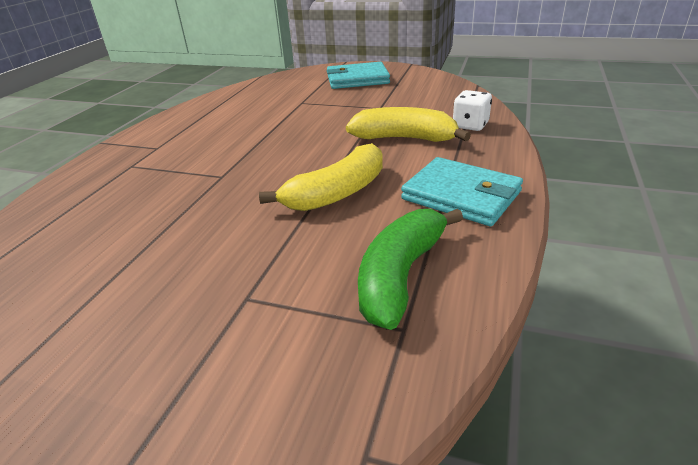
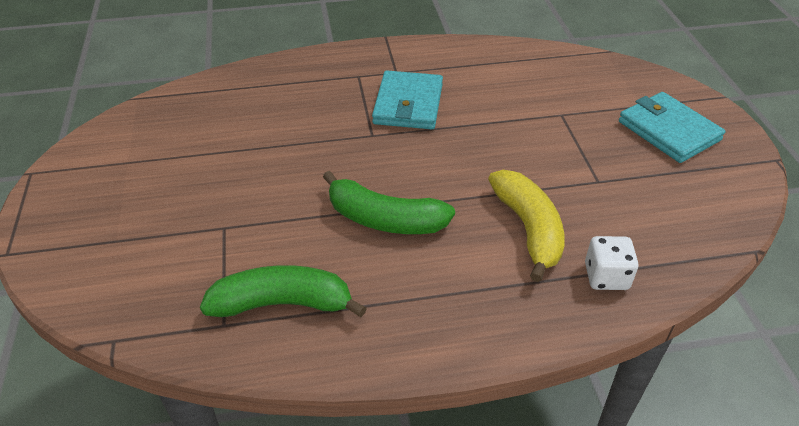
camera: 60 degrees right, 10 degrees up
yellow banana [259,143,383,211] -> green banana [323,171,455,234]
turquoise wallet [401,157,523,226] -> turquoise wallet moved to [372,70,443,129]

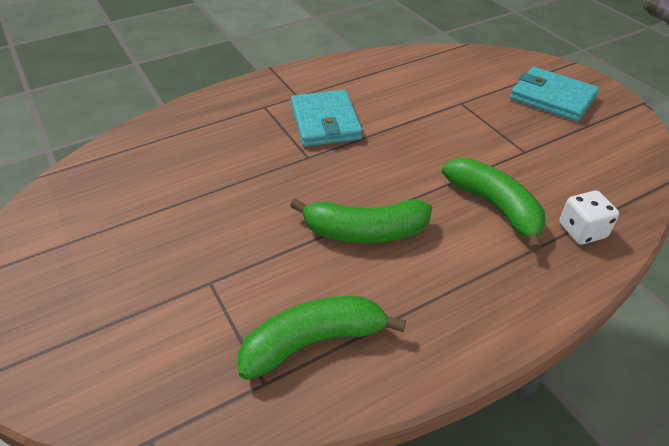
camera: 20 degrees left, 0 degrees up
yellow banana [488,170,565,282] -> green banana [442,158,545,251]

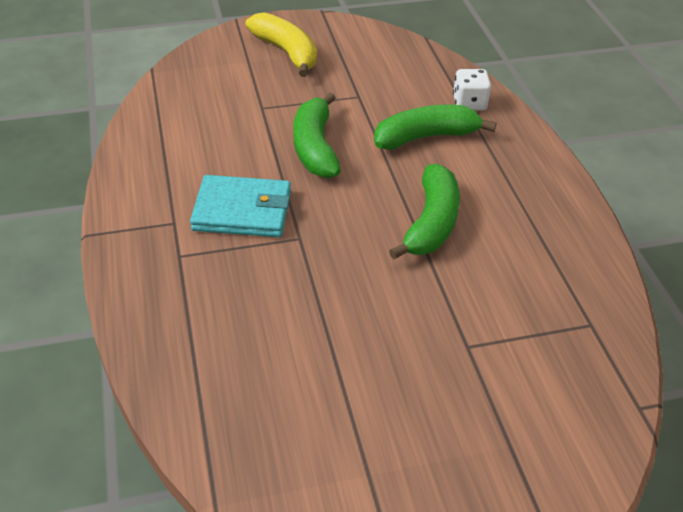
camera: 75 degrees left, 0 degrees up
green banana [238,296,406,380] -> green banana moved to [293,93,341,178]
turquoise wallet [510,67,599,122] -> yellow banana [245,12,317,77]

